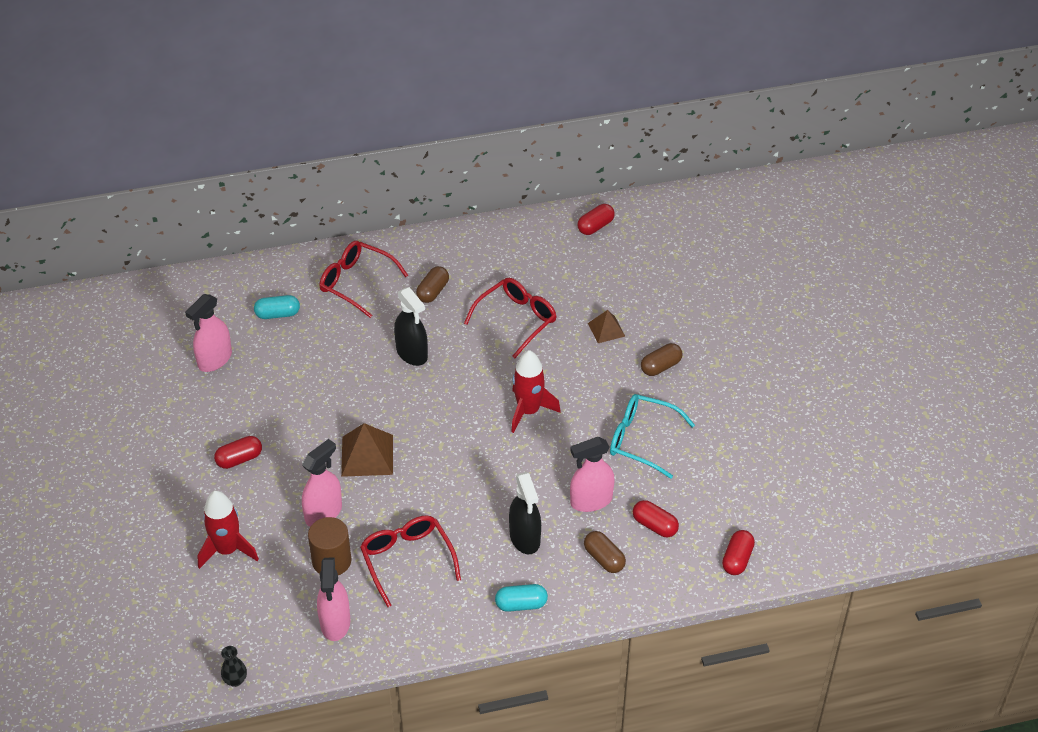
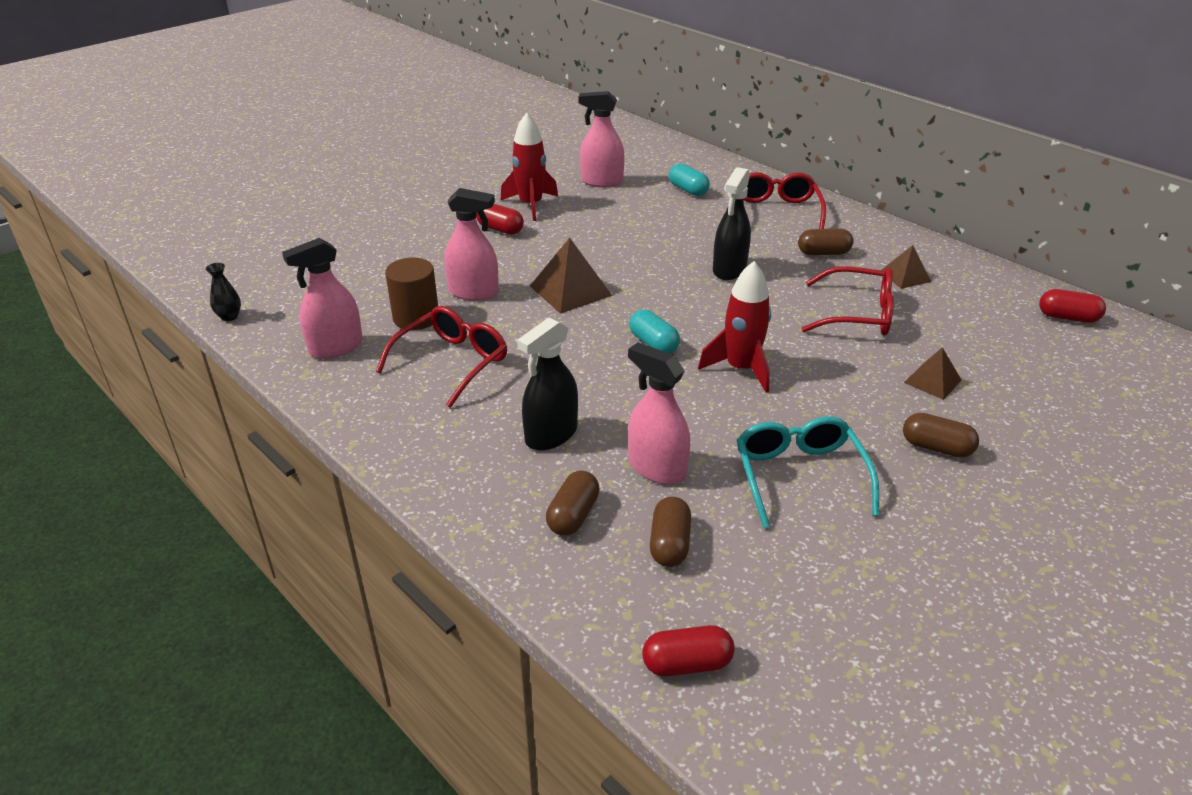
camera: 60 degrees right, 10 degrees down
red rocket [198,491,259,569] -> red rocket moved to [500,113,558,221]
turquoise capsule [495,584,548,612] -> turquoise capsule moved to [629,309,680,353]
red capsule [633,500,679,537] -> brown capsule [650,497,691,567]
none -> brown pyramid [882,245,931,289]

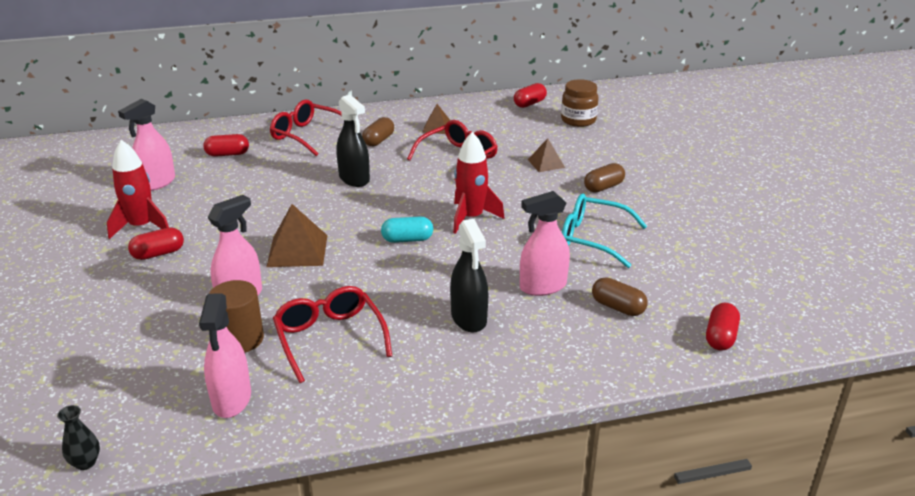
camera: 60 degrees left, 5 degrees down
brown capsule [546,471,600,536] -> none
turquoise capsule [669,163,710,196] -> red capsule [203,134,249,157]
none -> brown jar [561,79,598,127]

